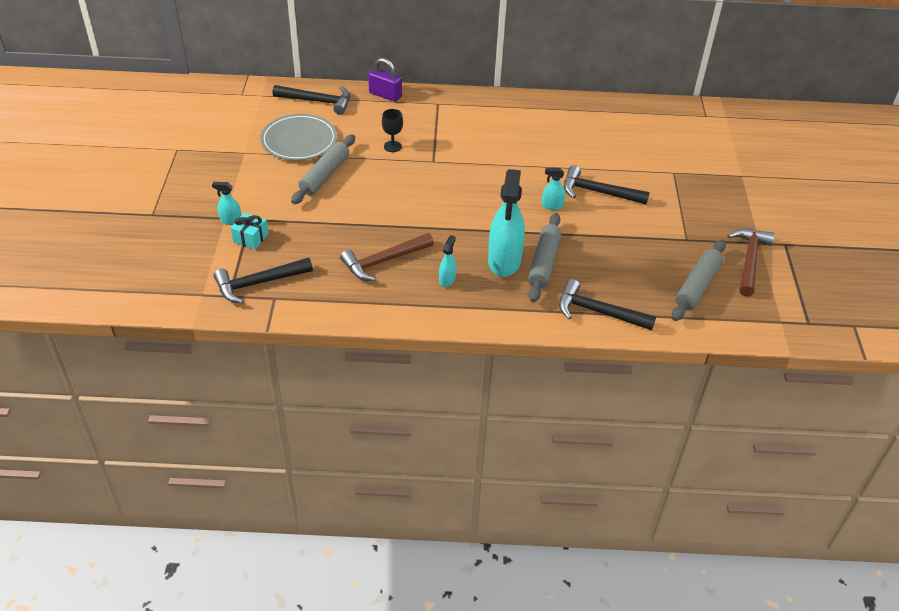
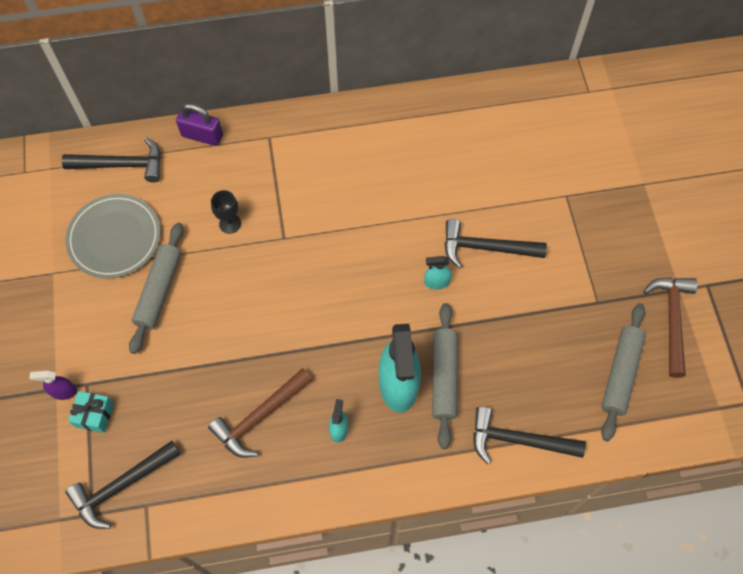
camera: 10 degrees left, 20 degrees up
turquoise spray bottle [212,182,241,225] -> purple spray bottle [29,370,77,400]

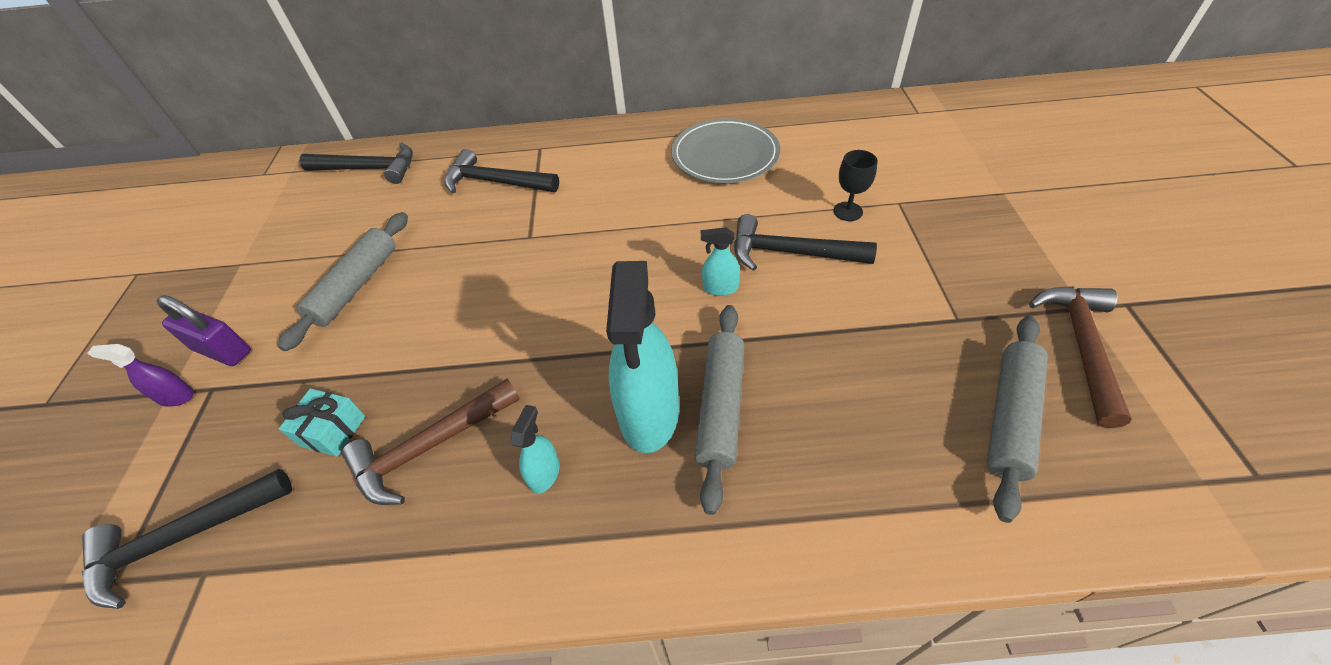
camera: 10 degrees right, 15 degrees down
grey plate [66,194,160,278] -> grey plate moved to [672,118,780,183]
turquoise gift [68,391,114,433] -> turquoise gift moved to [279,388,365,457]
purple padlock [176,103,223,146] -> purple padlock moved to [157,295,251,366]
black goblet [211,190,241,234] -> black goblet moved to [834,150,877,221]
black hammer [473,407,586,464] -> black hammer moved to [444,149,559,193]

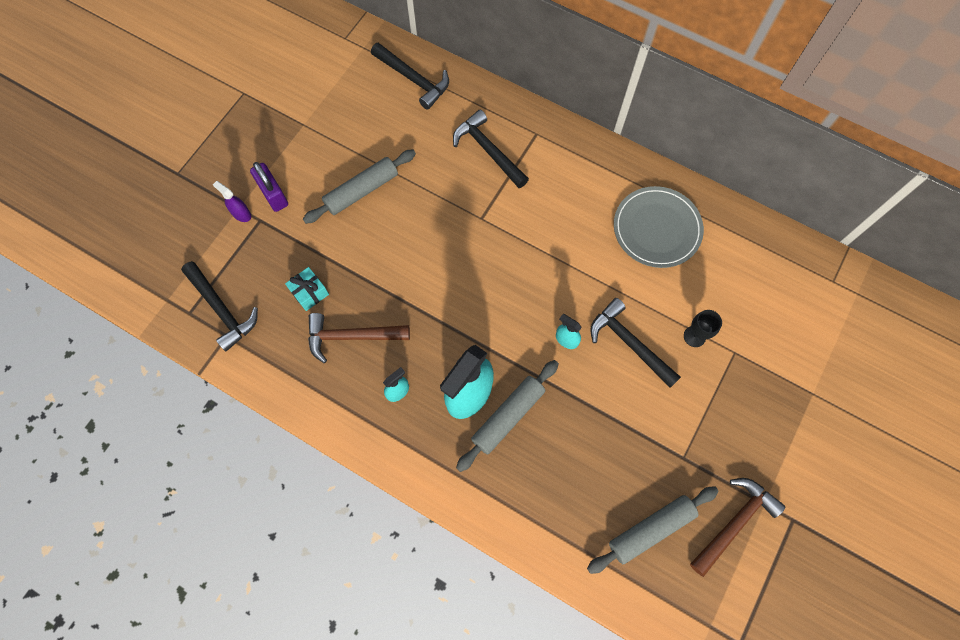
camera: 30 degrees right, 20 degrees up
black hammer [82,469,292,609] -> black hammer turned 135 degrees counterclockwise [181,261,258,351]

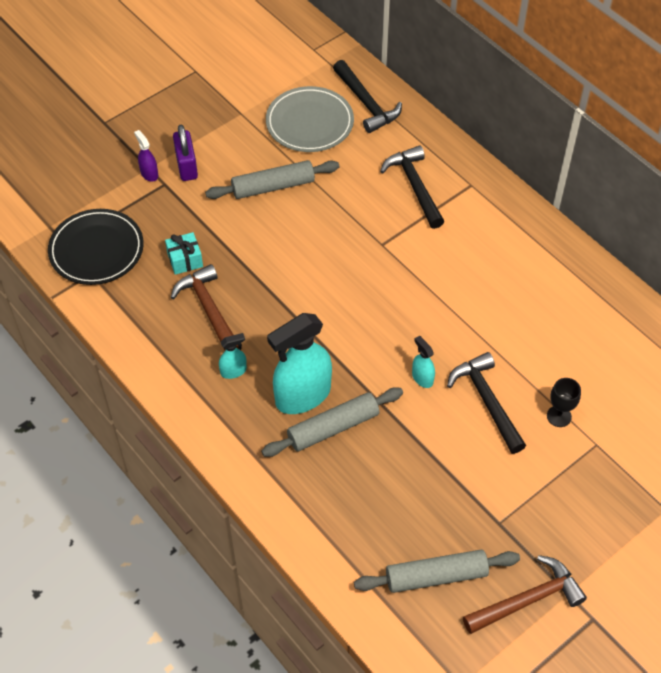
camera: 20 degrees right, 15 degrees down
black hammer [181,261,258,351] -> black plate [48,209,144,285]
brown hammer [308,313,410,363] -> brown hammer turned 45 degrees clockwise [171,264,241,350]
grey plate [614,186,704,268] -> grey plate moved to [266,86,354,152]

